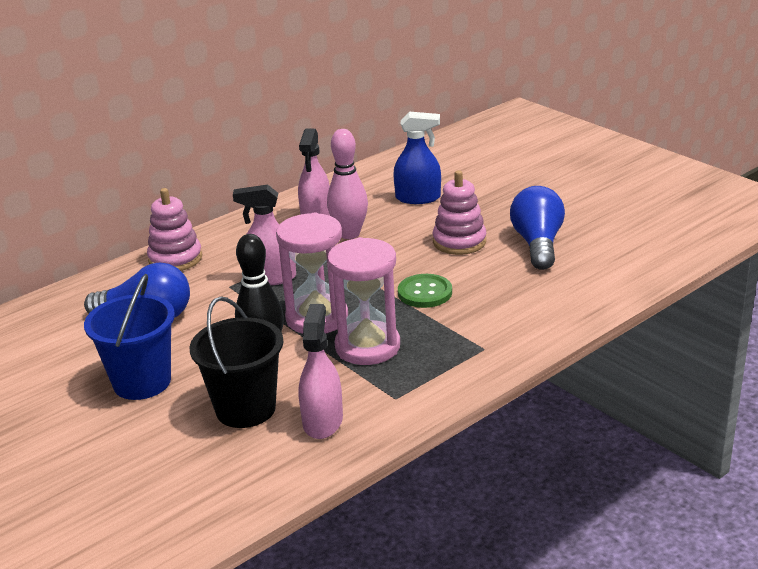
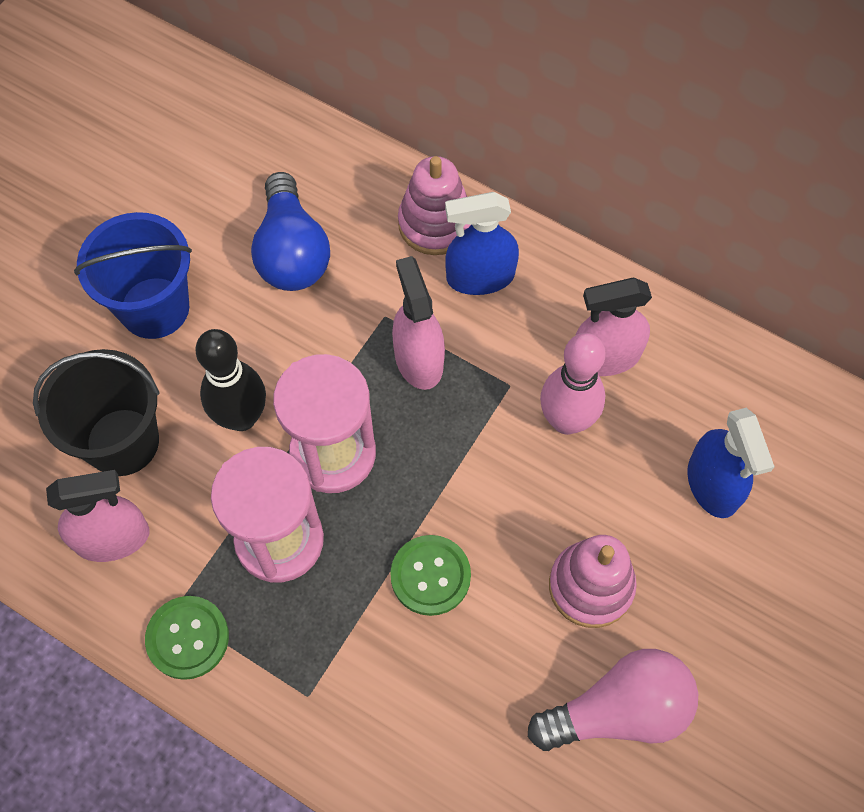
camera: 70 degrees right, 35 degrees up
blue light bulb [510,186,565,270] -> pink light bulb [528,649,698,751]
none -> green button [145,596,229,680]
none -> blue spray bottle [445,192,519,295]

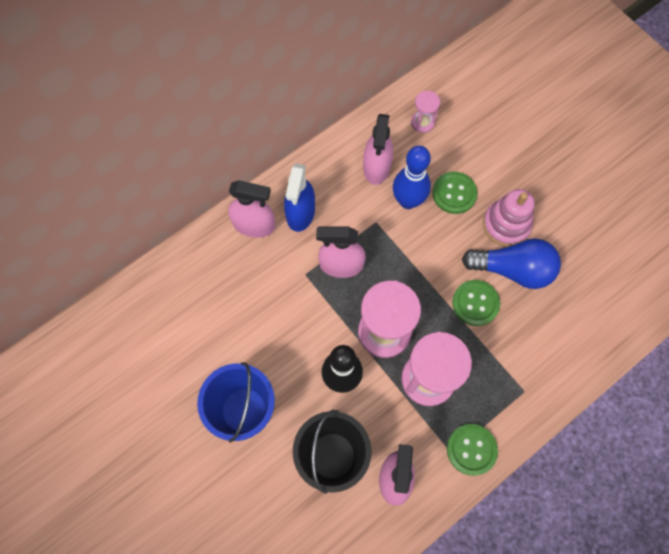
camera: 70 degrees left, 5 degrees up
blue light bulb [251,172,330,291] -> blue light bulb moved to [462,239,561,289]
pink stacking toy [398,156,470,255] -> pink spray bottle [228,180,275,238]
pink light bulb [528,649,698,751] -> none
pink bowling pin [540,333,606,435] -> blue bowling pin [393,146,431,209]
blue spray bottle [687,408,775,518] -> none
none -> pink hourglass [411,91,440,133]
none -> green button [432,172,477,214]

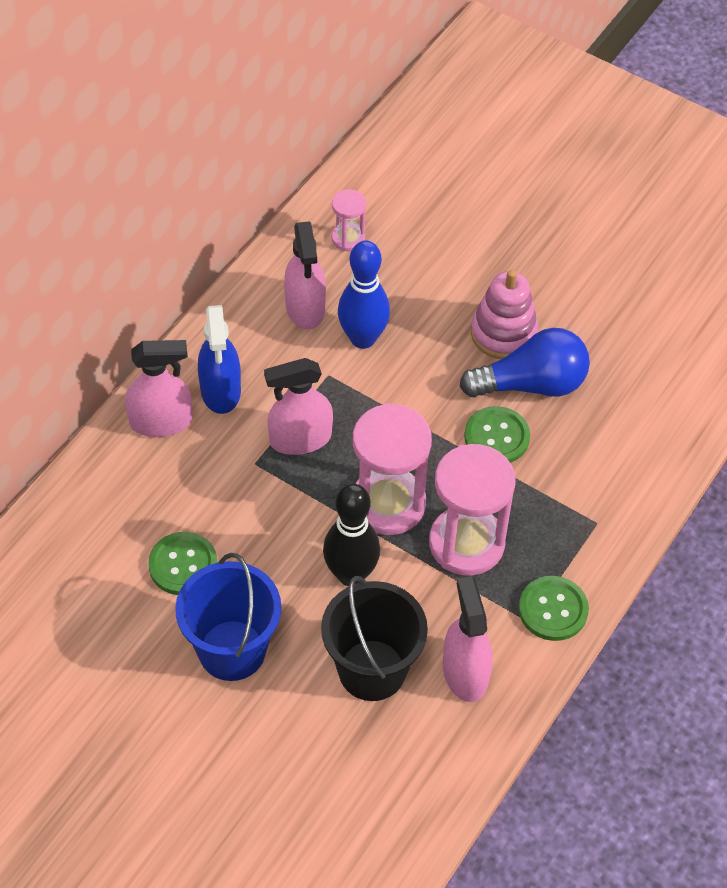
camera: 20 degrees left, 15 degrees down
green button [432,172,477,214] -> green button moved to [148,532,217,595]

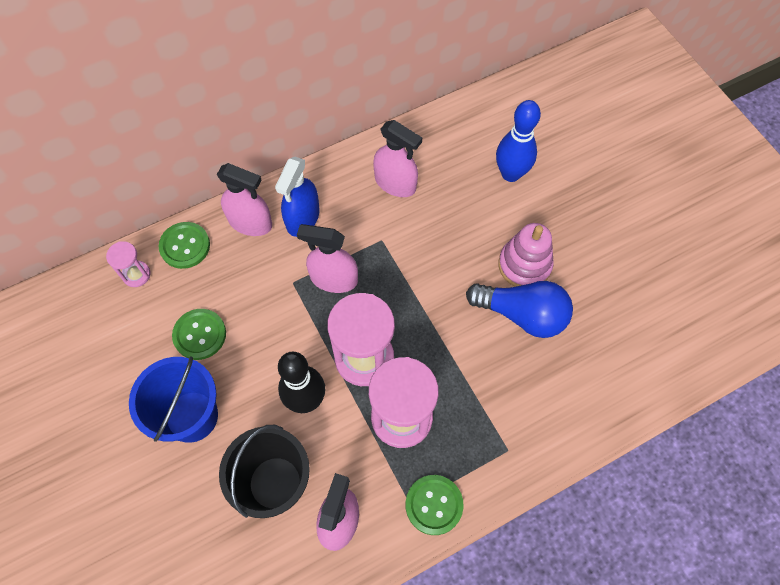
camera: 30 degrees right, 10 degrees up
pink spray bottle [284,221,326,330] -> pink spray bottle turned 75 degrees counterclockwise [373,120,422,197]
pink hourglass [331,189,366,251] -> pink hourglass moved to [106,241,150,287]
blue bowling pin [338,240,390,349] -> blue bowling pin moved to [496,100,541,182]
green button [464,406,530,463] -> green button moved to [158,222,210,269]

